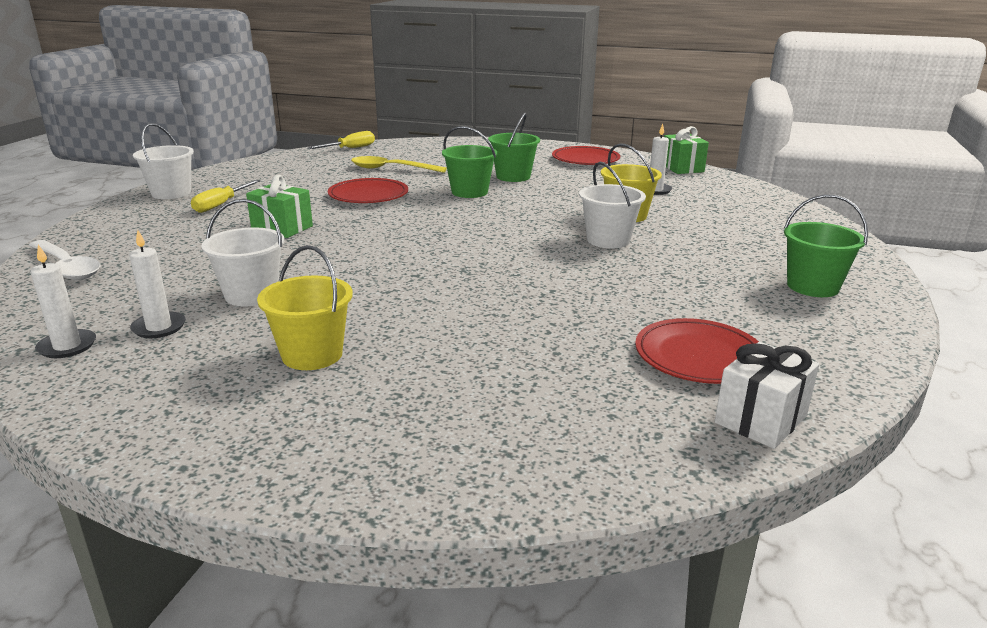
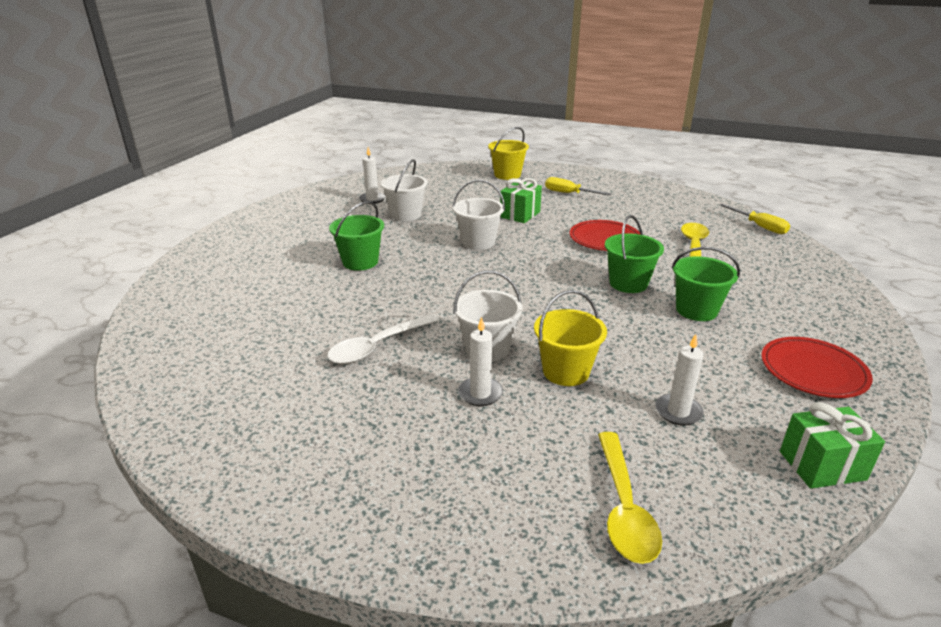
camera: 95 degrees right, 5 degrees up
white spoon [29,240,101,280] -> white spoon moved to [327,313,440,364]
white candle [30,245,96,358] -> white candle moved to [458,317,503,406]
white bucket [133,123,194,199] -> white bucket moved to [453,180,505,250]
yellow bucket [257,245,353,370] -> yellow bucket moved to [488,127,529,180]
red plate [635,318,759,384] -> none
white gift [715,342,819,449] -> none
green bucket [784,194,868,297] -> green bucket moved to [329,201,384,271]
none -> yellow spoon [598,432,662,564]

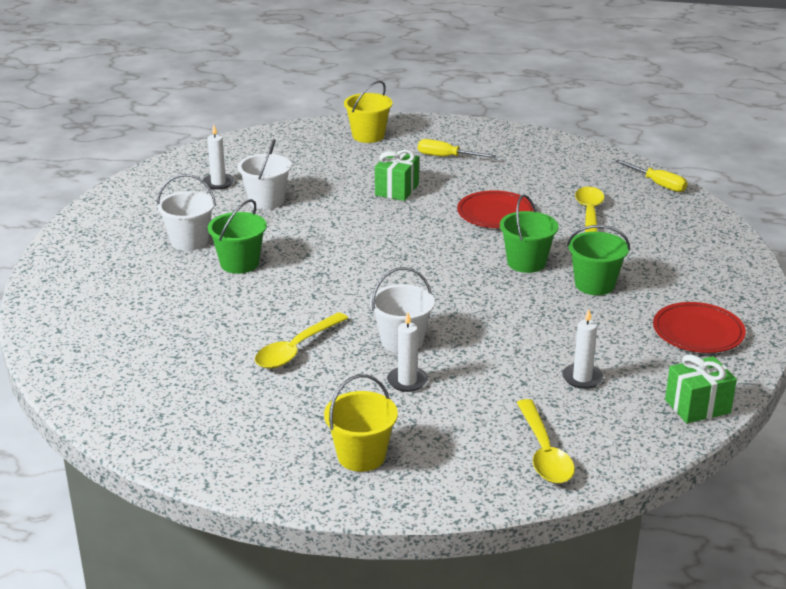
camera: 10 degrees left, 0 degrees up
white spoon [327,313,440,364] -> yellow spoon [255,312,348,369]
white bucket [453,180,505,250] -> white bucket moved to [157,174,216,251]
yellow bucket [534,290,607,386] -> yellow bucket moved to [324,374,398,472]

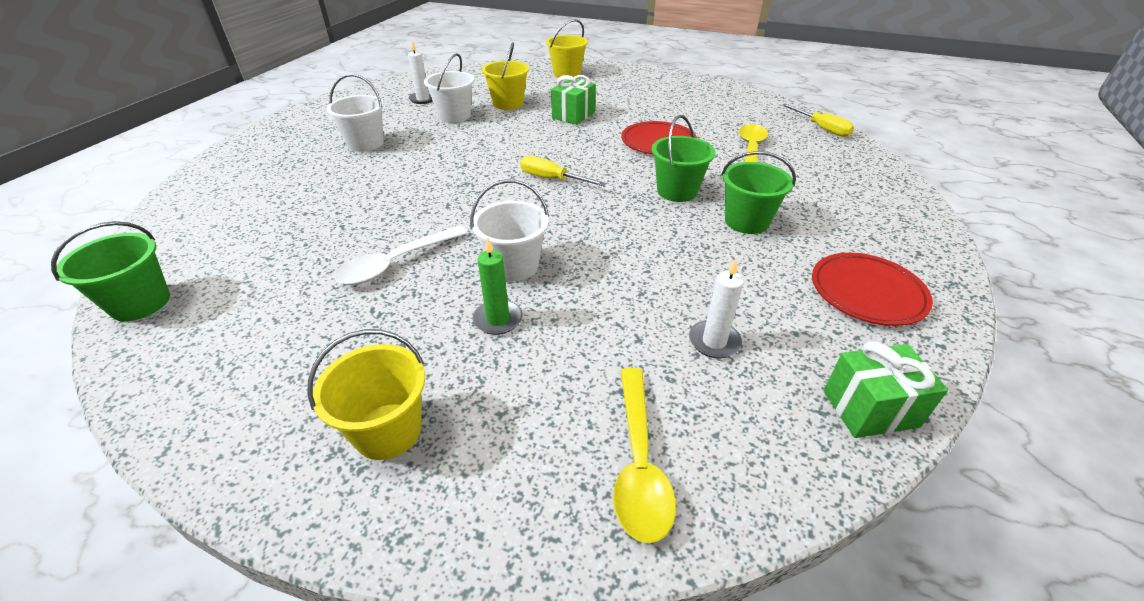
camera: 10 degrees right, 10 degrees up
green bucket [208,199,267,274] -> green bucket moved to [51,221,170,321]
yellow spoon [255,312,348,369] -> white spoon [334,225,467,285]
white candle [387,312,428,392] -> green candle [473,237,522,335]
yellow screwdriver [418,139,496,158] -> yellow screwdriver moved to [520,156,606,186]
none -> yellow bucket [482,42,529,110]

